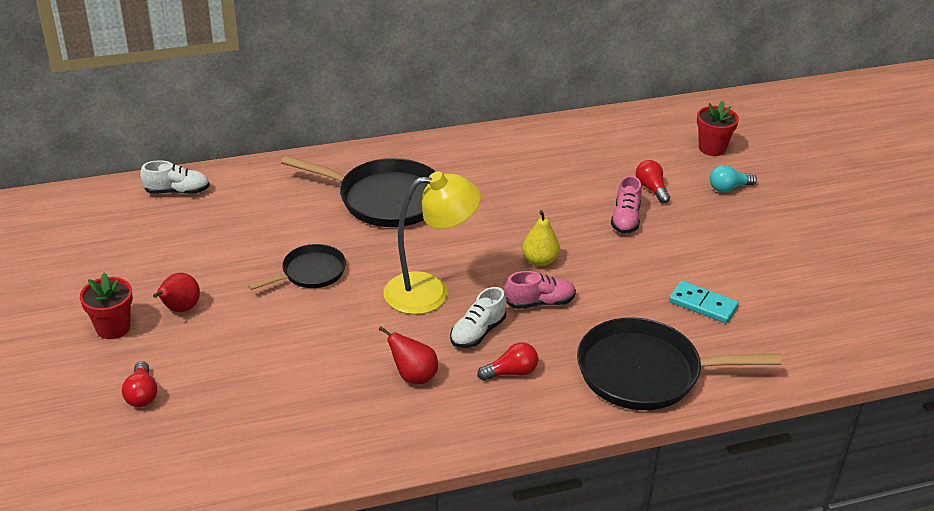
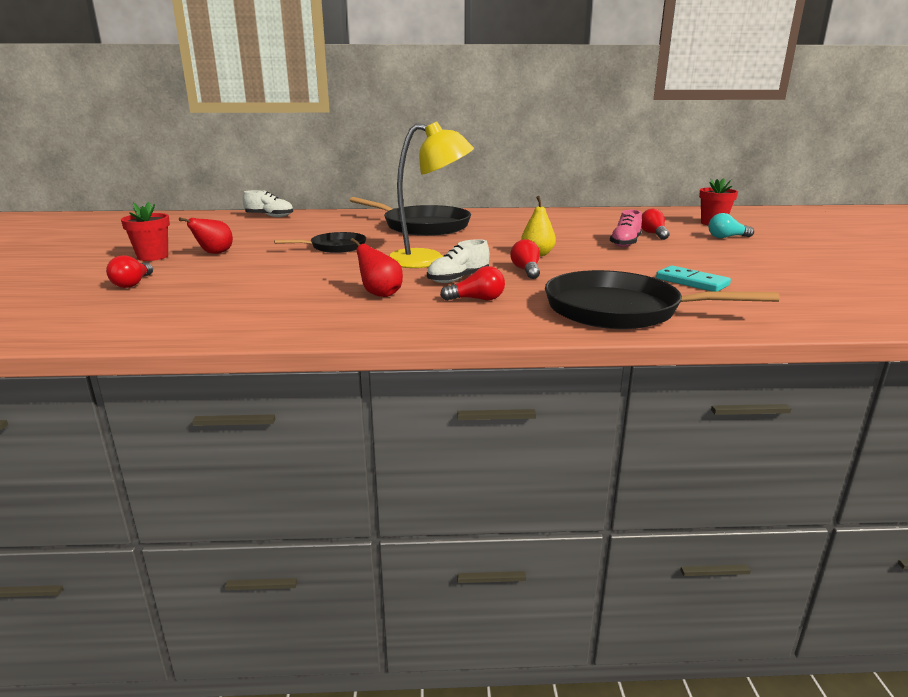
camera: 15 degrees right, 15 degrees down
pink shoe [504,271,576,309] -> red light bulb [510,239,540,279]

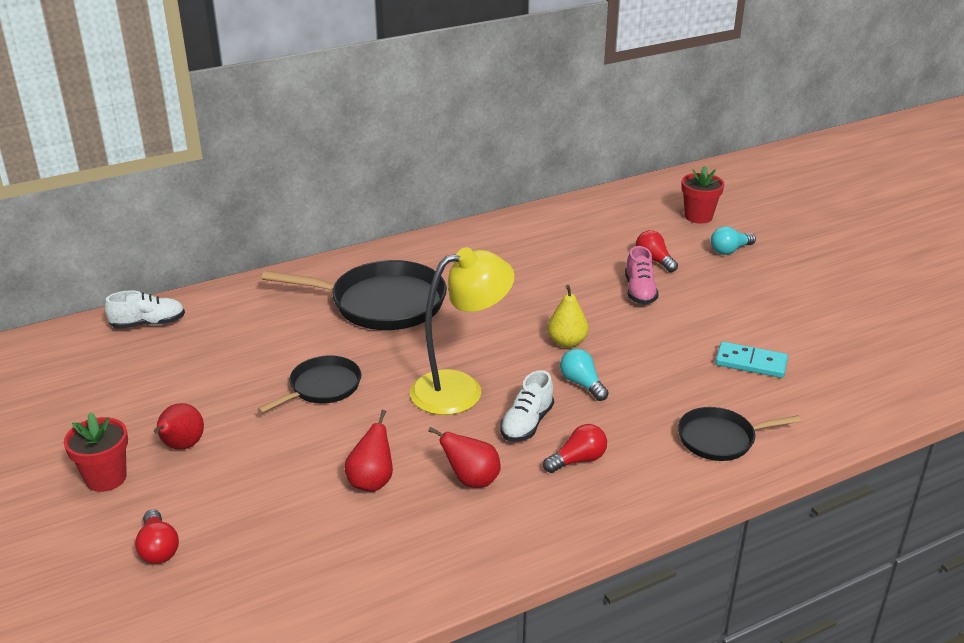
camera: 25 degrees left, 10 degrees up
red light bulb [510,239,540,279] -> turquoise light bulb [560,349,609,401]
black pan [545,270,780,329] -> black pan [678,407,801,461], size x0.56
none -> red pear [344,410,393,492]

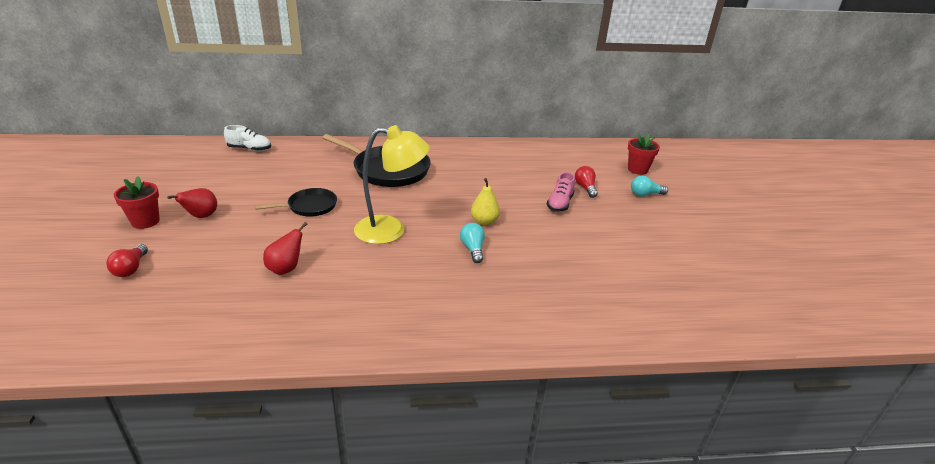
camera: 20 degrees right, 0 degrees up
red pear [428,427,500,488] -> none
white shoe [500,370,554,442] -> none
red light bulb [543,424,607,473] -> none
black pan [678,407,801,461] -> none
turquoise domino [715,342,788,378] -> none

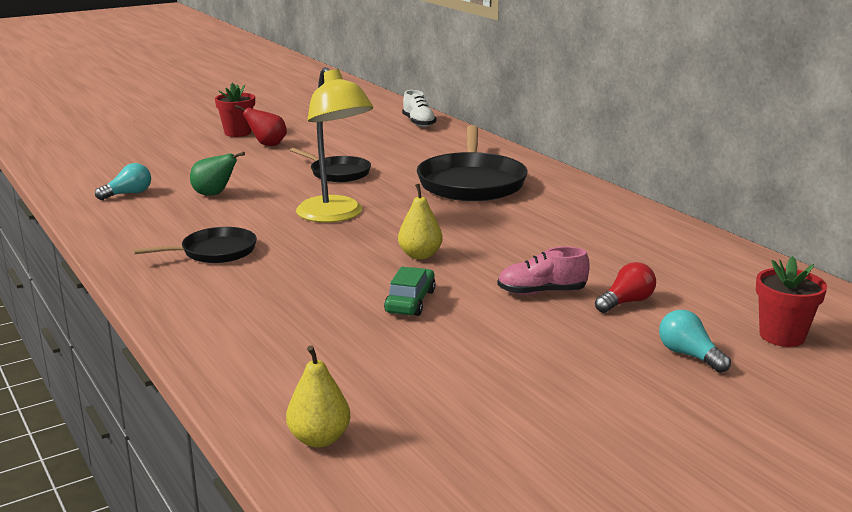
camera: 65 degrees right, 10 degrees down
red light bulb [106,244,148,277] -> none
red pear [263,222,308,275] -> green pear [190,152,245,196]
turquoise light bulb [460,223,485,263] -> turquoise light bulb moved to [95,163,151,200]
none -> black pan [133,227,257,263]
none -> yellow pear [286,345,351,448]
none -> green car [384,267,436,316]

